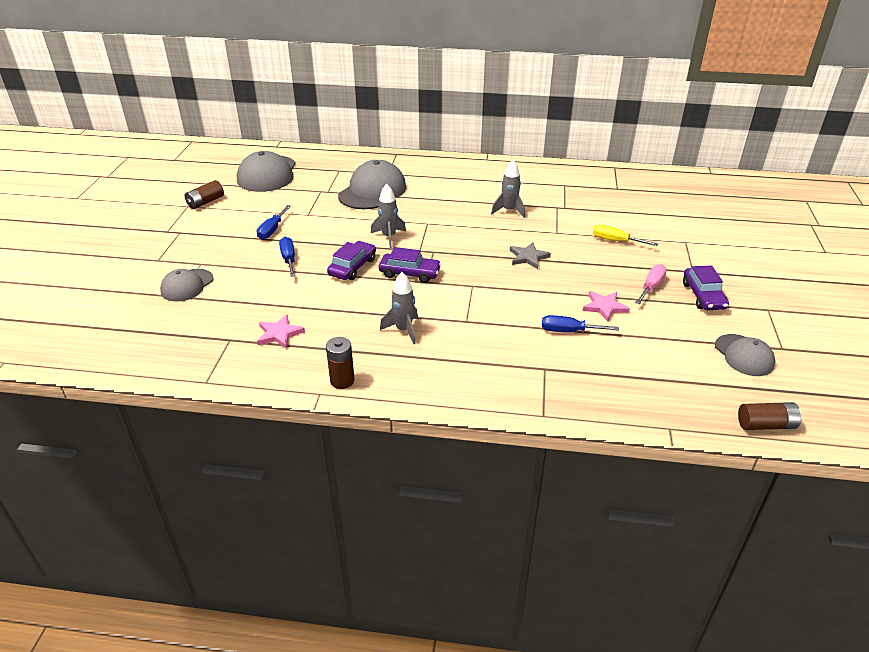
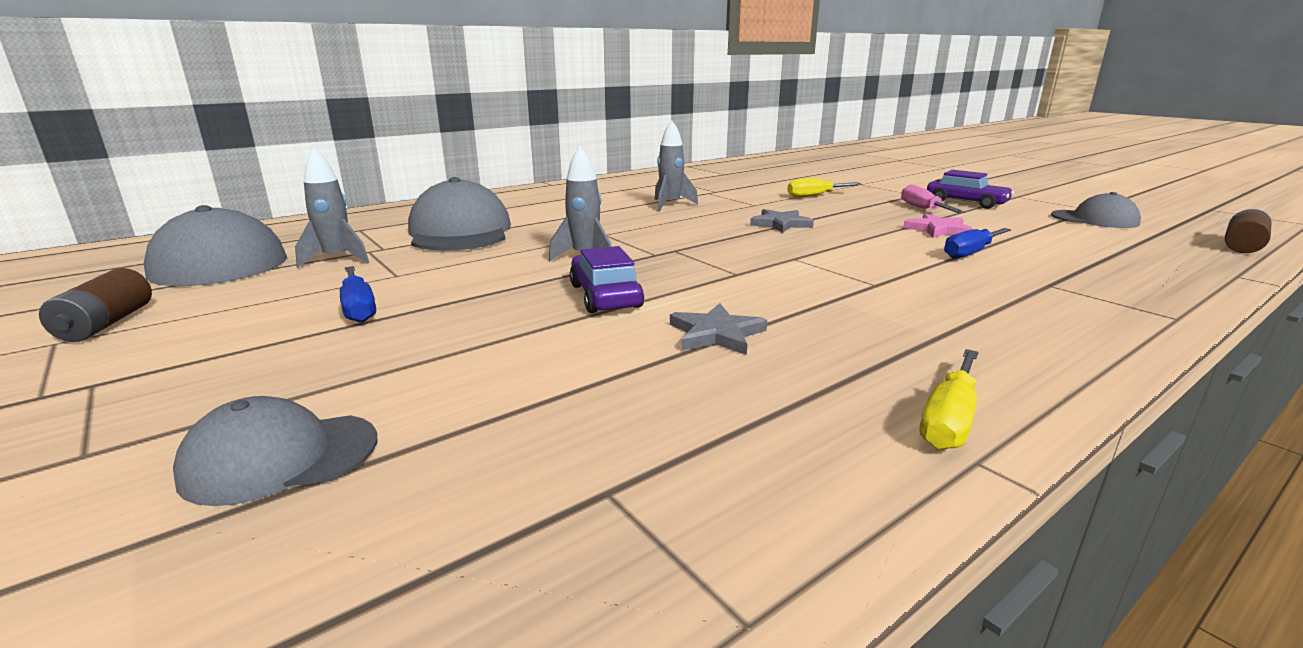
camera: 45 degrees left, 15 degrees down
grey cap [160,269,214,302] -> grey cap turned 90 degrees clockwise [173,396,377,506]
pink star [257,315,305,349] -> none
blue screwdriver [279,237,295,277] -> none
brown battery [326,337,355,389] -> yellow screwdriver [920,349,979,450]
purple car [379,247,442,283] -> none
grey rocket [380,272,418,344] -> grey rocket moved to [295,147,369,268]
none -> grey star [670,303,767,355]

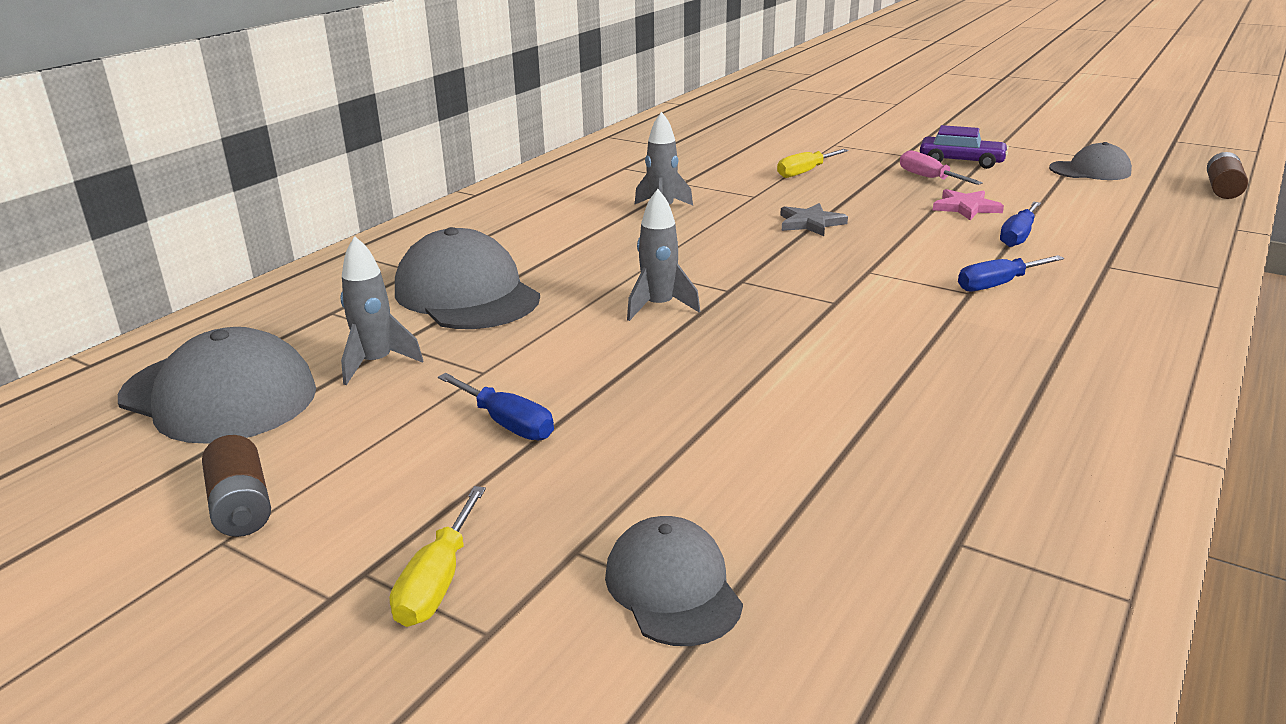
camera: 20 degrees left, 5 degrees up
grey cap [173,396,377,506] -> grey cap turned 105 degrees clockwise [605,516,743,646]
purple car [570,246,644,313] -> none
grey star [670,303,767,355] -> none
yellow screwdriver [920,349,979,450] -> yellow screwdriver moved to [390,486,486,627]
none -> blue screwdriver [958,255,1064,291]

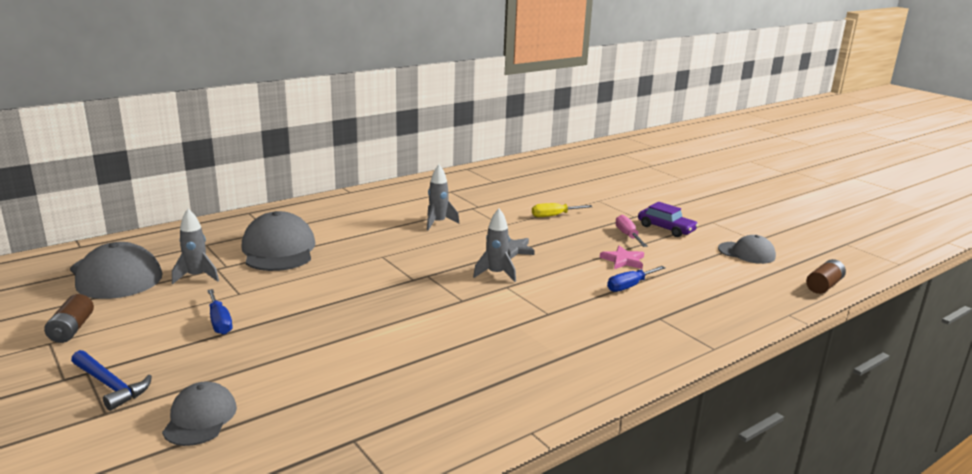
camera: 20 degrees right, 5 degrees down
yellow screwdriver [390,486,486,627] -> blue hammer [71,350,152,411]
grey rocket [627,189,700,321] -> grey rocket moved to [473,209,516,282]
blue screwdriver [958,255,1064,291] -> none

